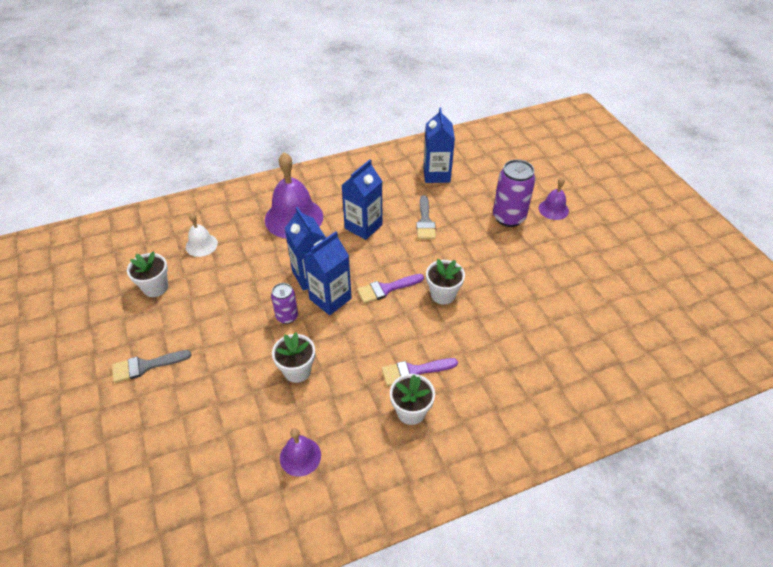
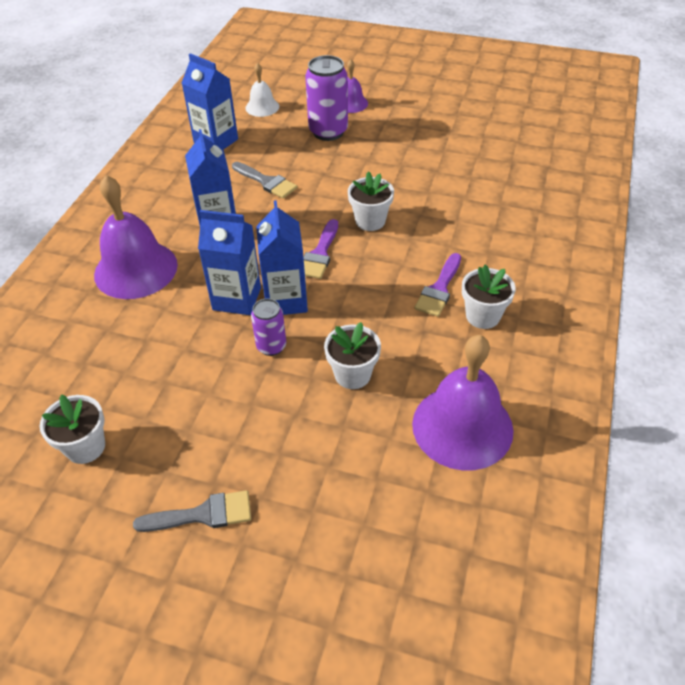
camera: 50 degrees left, 0 degrees up
grey brush [112,350,191,383] -> grey brush turned 120 degrees counterclockwise [133,490,251,532]
white bell [186,213,218,257] -> white bell moved to [245,63,279,117]
purple bell [280,428,321,477] -> purple bell [412,335,513,470], size x1.92

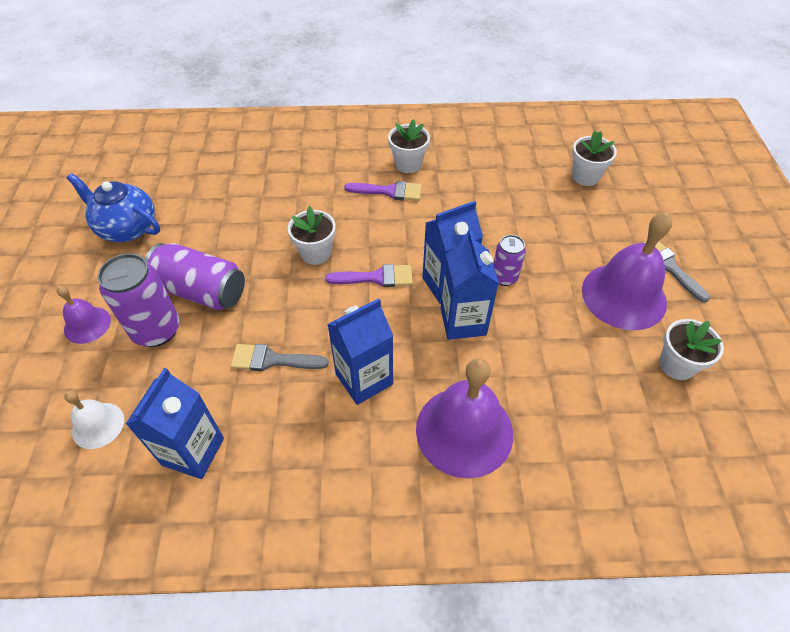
camera: 110 degrees left, 5 degrees up
grey brush [232,162,297,199] -> grey brush turned 105 degrees counterclockwise [231,344,329,371]
white flower pot [324,322,381,389] -> white flower pot moved to [572,131,617,186]
purple bell [412,335,513,470] -> purple bell moved to [582,212,672,330]
none -> blue teapot [67,173,160,242]
none -> purple can [145,243,245,310]

